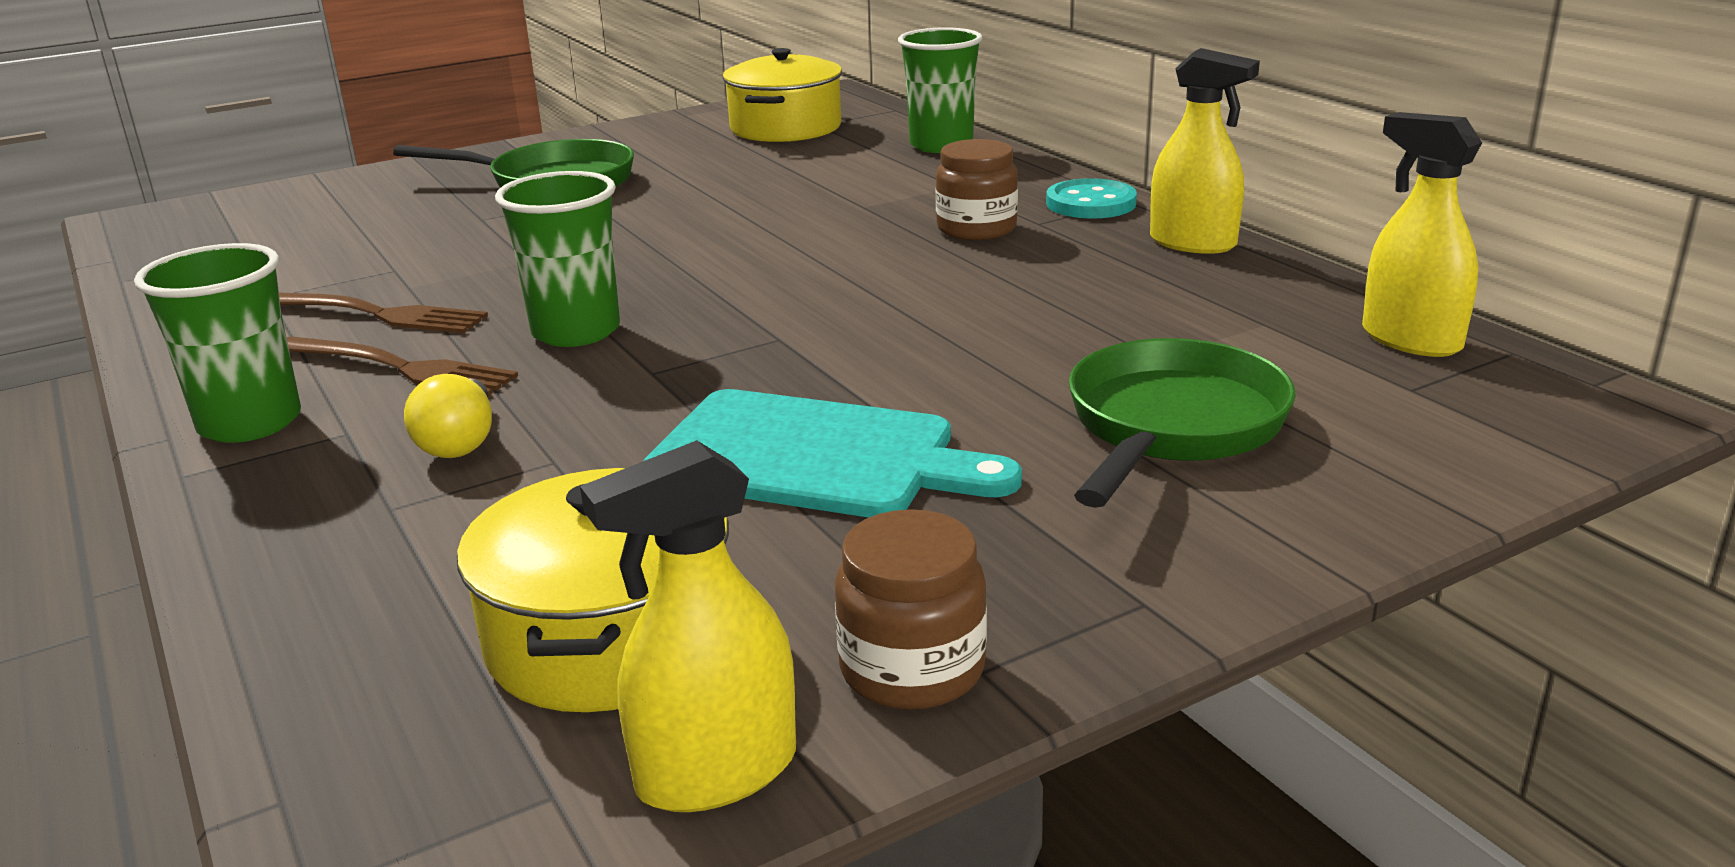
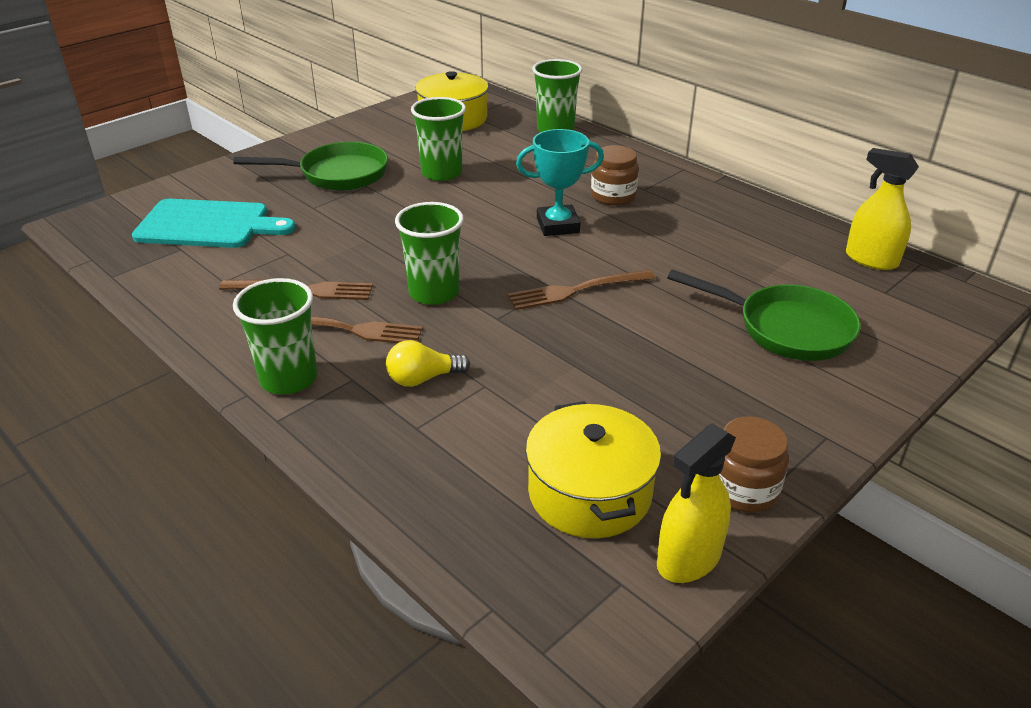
camera: 15 degrees left, 10 degrees up
yellow light bulb [404,374,492,458] -> yellow light bulb turned 90 degrees clockwise [386,340,470,387]
turquoise cutting board [644,389,1022,518] -> turquoise cutting board moved to [132,199,295,248]
turquoise button [1046,178,1137,219] -> none
green pan [1068,338,1296,508] -> green pan turned 105 degrees clockwise [667,269,861,361]
yellow spray bottle [1150,48,1260,254] -> none
none -> green cup [411,97,466,181]
none -> brown fork [508,270,656,310]
none -> turquoise trophy [516,129,604,236]

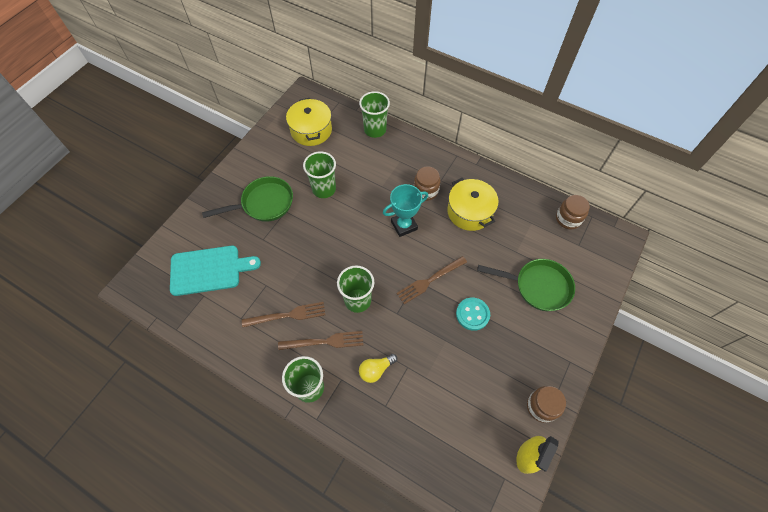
camera: 15 degrees left, 25 degrees up
yellow pot [525,401,661,538] -> yellow pot moved to [447,178,499,231]
yellow spray bottle [846,148,919,270] -> brown jar [556,195,590,230]
none -> turquoise button [456,298,490,331]

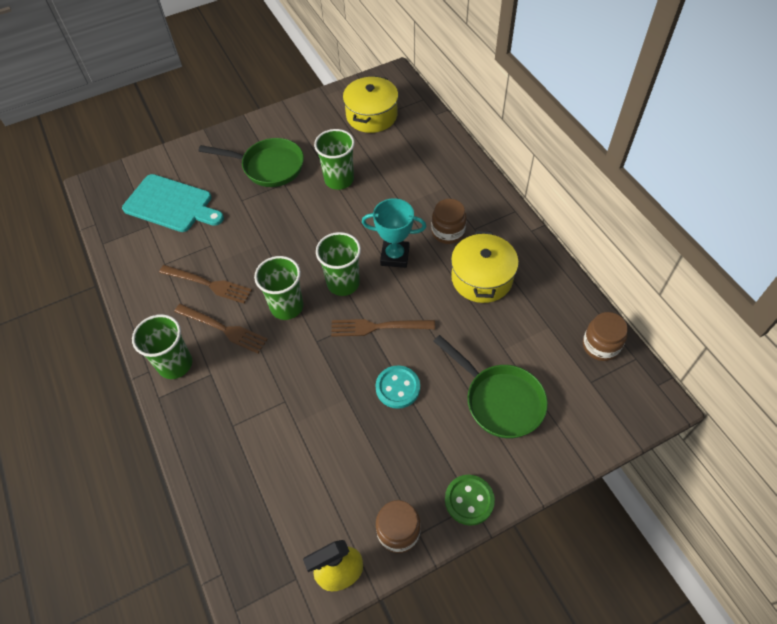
camera: 35 degrees right, 5 degrees down
green cup [359,91,390,138] -> green cup moved to [316,232,361,296]
yellow light bulb [359,354,397,383] -> none
none -> green button [445,475,495,526]

